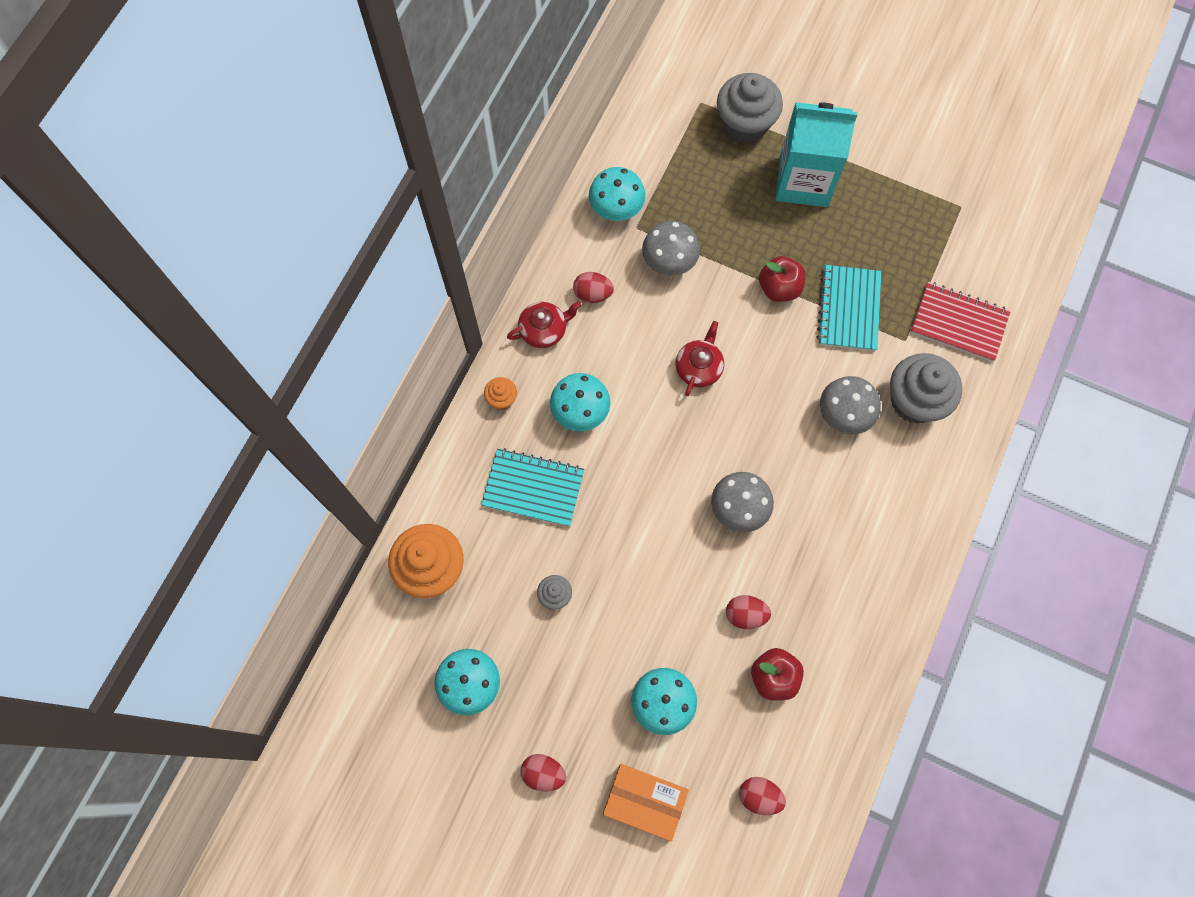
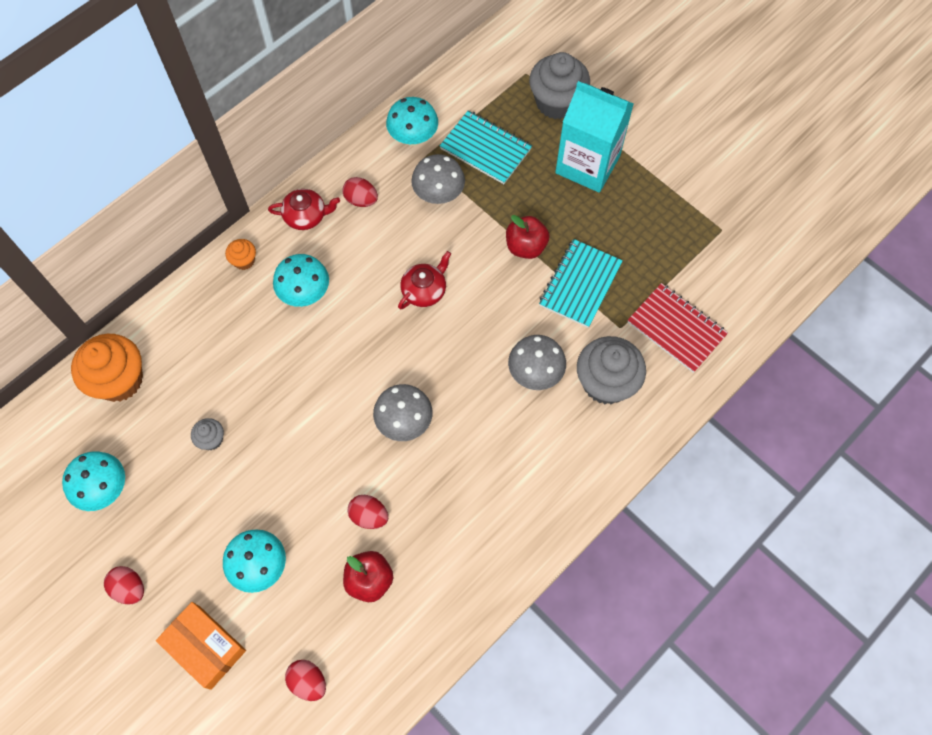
camera: 20 degrees right, 5 degrees down
turquoise notebook [481,448,585,527] -> turquoise notebook moved to [440,110,532,184]

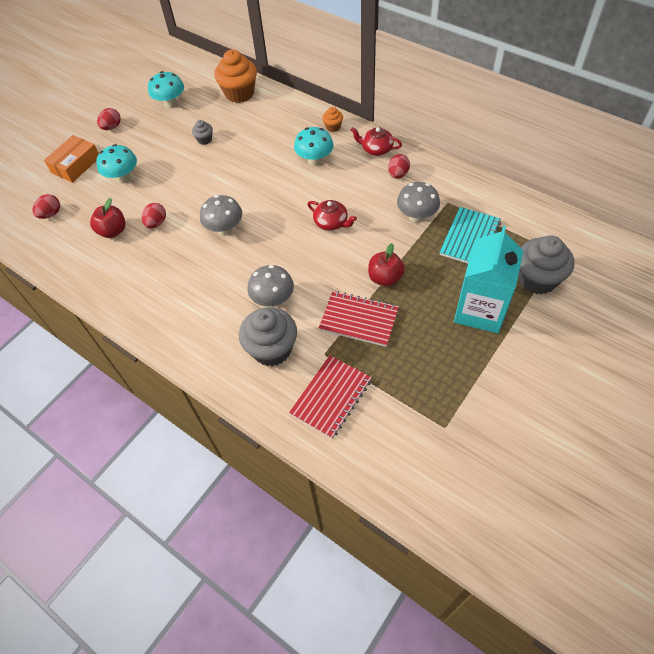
camera: 85 degrees right, 10 degrees down
red teapot [268,189,340,230] -> red teapot turned 120 degrees clockwise [351,127,402,156]
turquoise mushroom [386,97,438,146] -> none
turquoise notebook [539,239,623,328] -> red notebook [319,291,399,347]

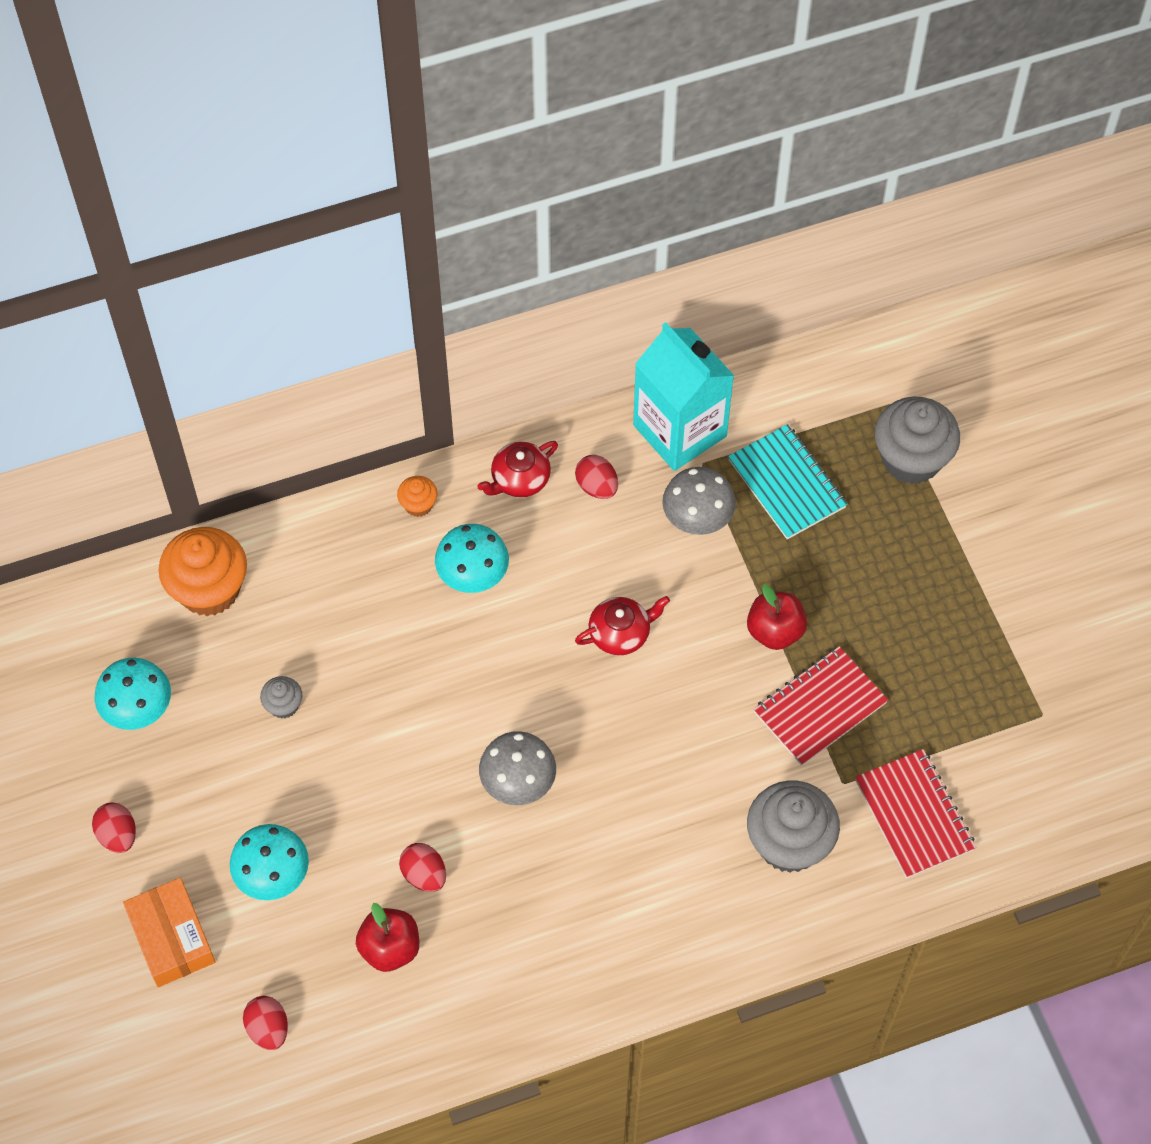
camera: 60 degrees left, 5 degrees up
grey mushroom [247,265,294,307] -> none
turquoise carton [454,226,524,333] -> turquoise carton moved to [633,322,734,471]

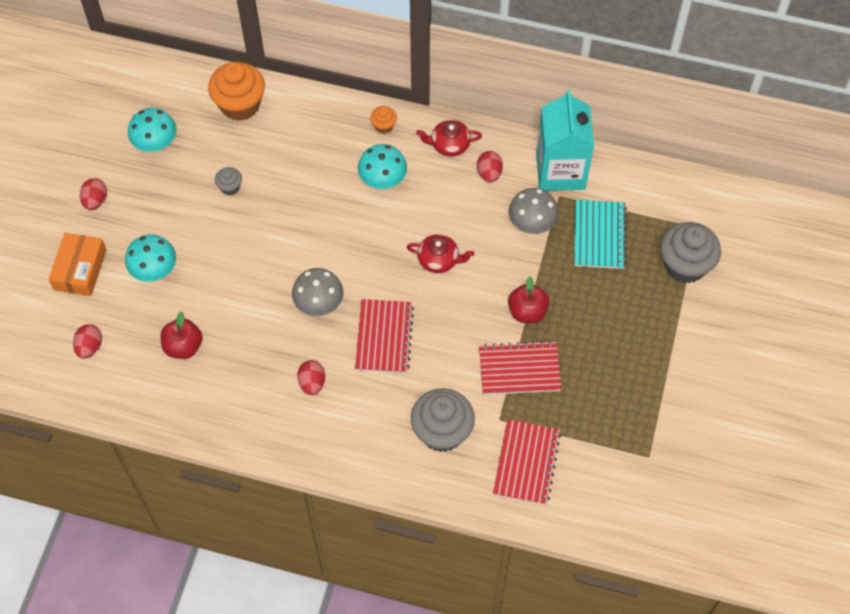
camera: 35 degrees right, 0 degrees up
red egg [399,843,446,892] -> red egg moved to [297,360,325,395]
none -> red notebook [355,299,414,373]

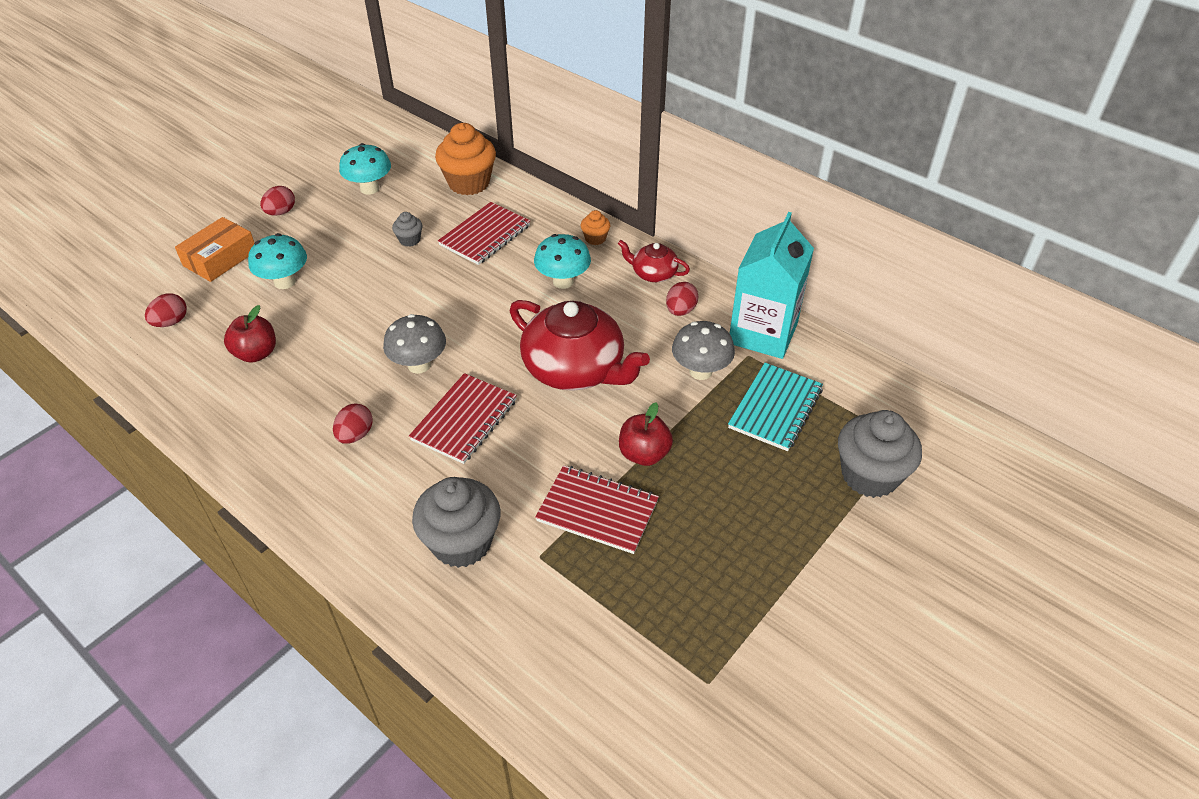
camera: 25 degrees right, 15 degrees down
red teapot [407,234,474,273] -> red teapot [509,300,650,391], size x2.01
red notebook [493,419,561,505] -> red notebook moved to [438,202,530,265]

